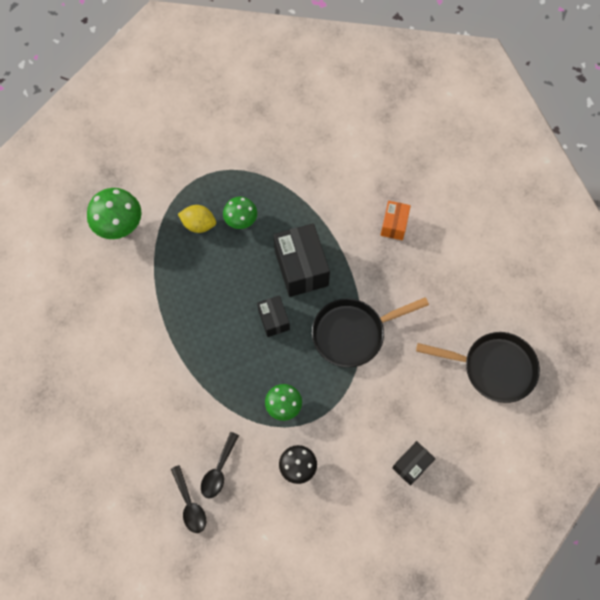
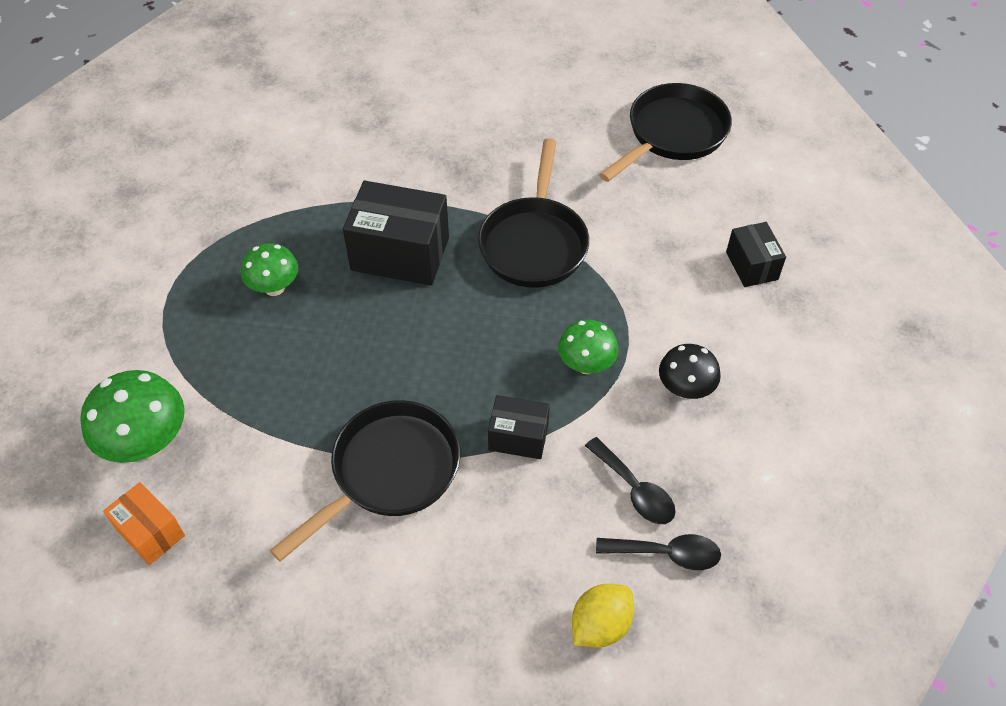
camera: 60 degrees left, 15 degrees down
yellow lemon [178,205,216,233] -> yellow lemon moved to [572,584,634,648]
black box [257,295,290,337] -> black box moved to [488,395,550,459]
orange box [381,201,411,240] -> orange box moved to [103,482,185,565]
none -> black pan [270,400,460,562]

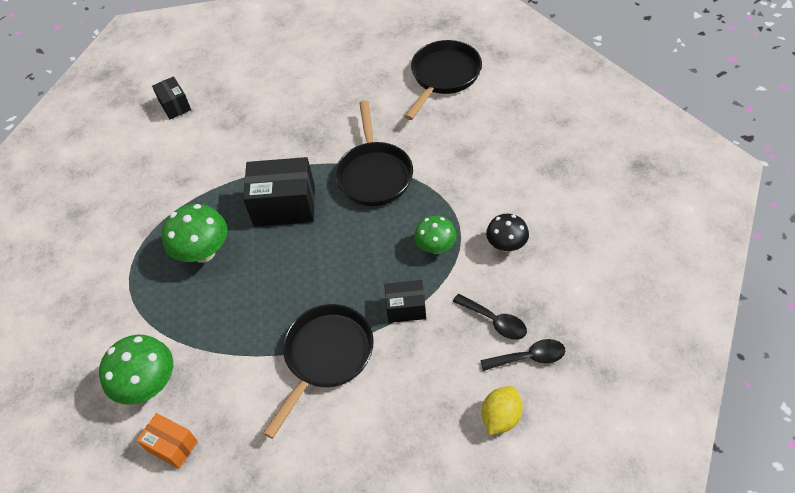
camera: 10 degrees left, 0 degrees up
green mushroom [241,243,298,296] -> green mushroom [162,204,227,263], size x1.56
black box [726,222,786,287] -> black box moved to [152,76,191,119]

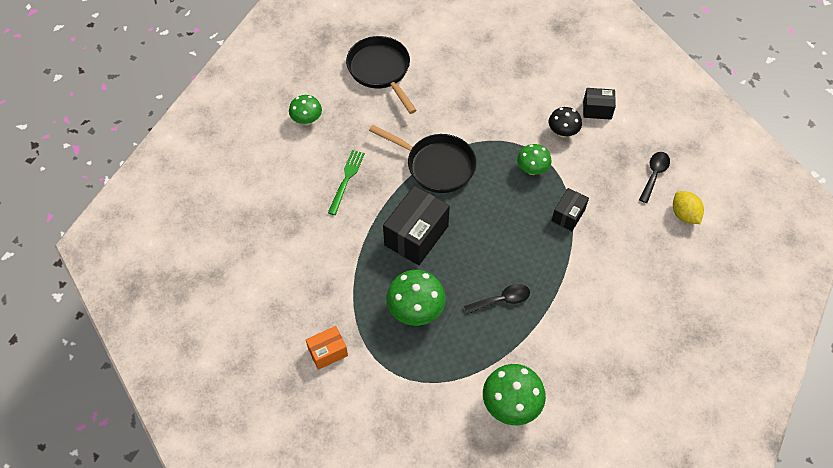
camera: 60 degrees left, 5 degrees up
orange box [137,413,198,469] -> orange box moved to [306,326,348,370]
black box [152,76,191,119] -> black box moved to [583,88,616,120]
black pan [263,304,374,439] -> none
black spoon [453,294,527,340] -> black spoon moved to [464,284,530,314]
none -> green mushroom [289,95,322,125]
none -> green fork [328,150,365,215]

